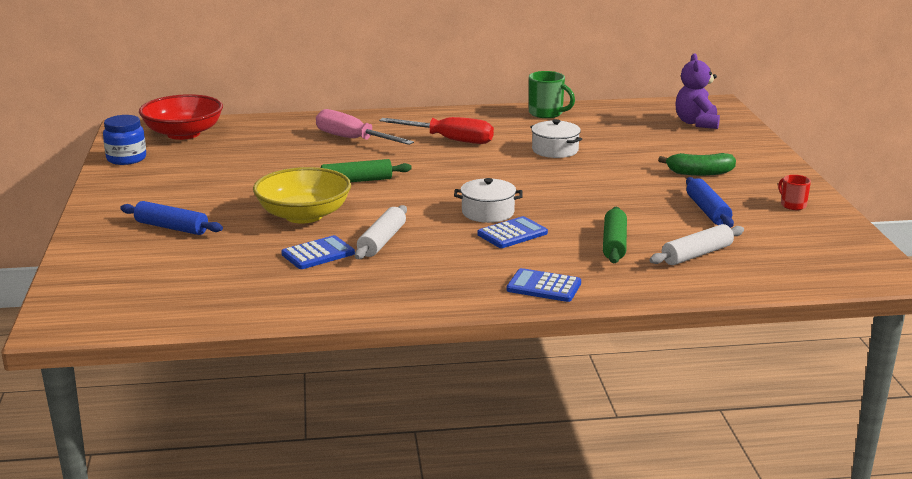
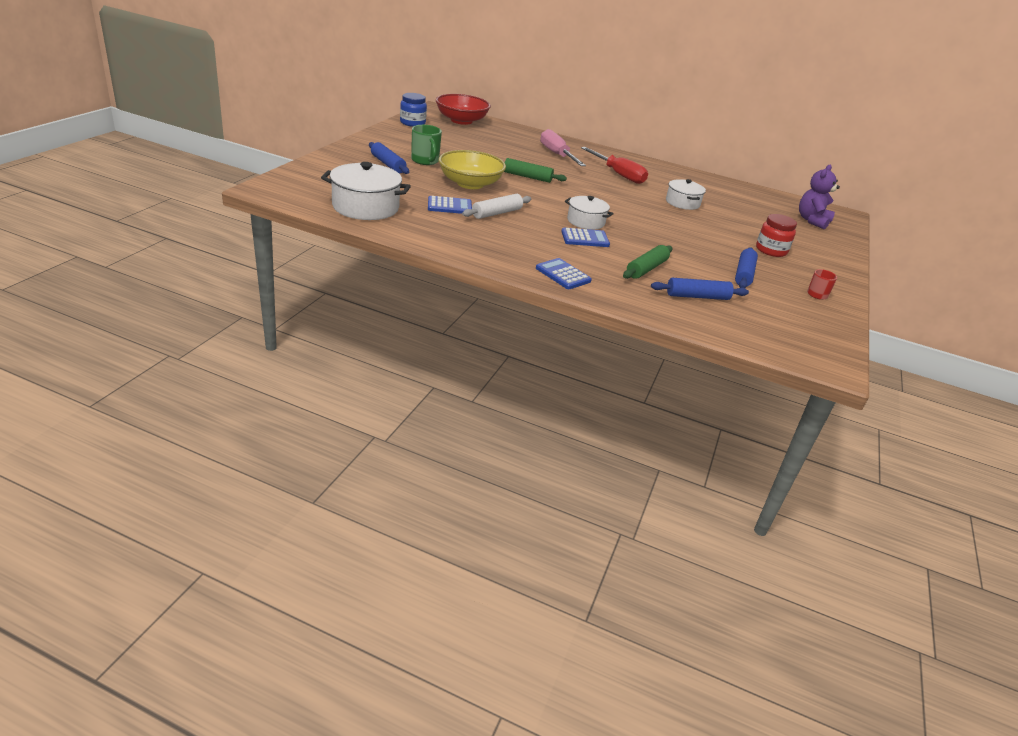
camera: 25 degrees right, 10 degrees up
green mug [529,71,575,118] -> green mug moved to [411,125,442,165]
white rolling pin [649,224,744,265] -> blue rolling pin [651,278,749,300]
green banana [658,153,736,176] -> red jar [756,214,797,257]
none -> white pot [321,162,411,220]

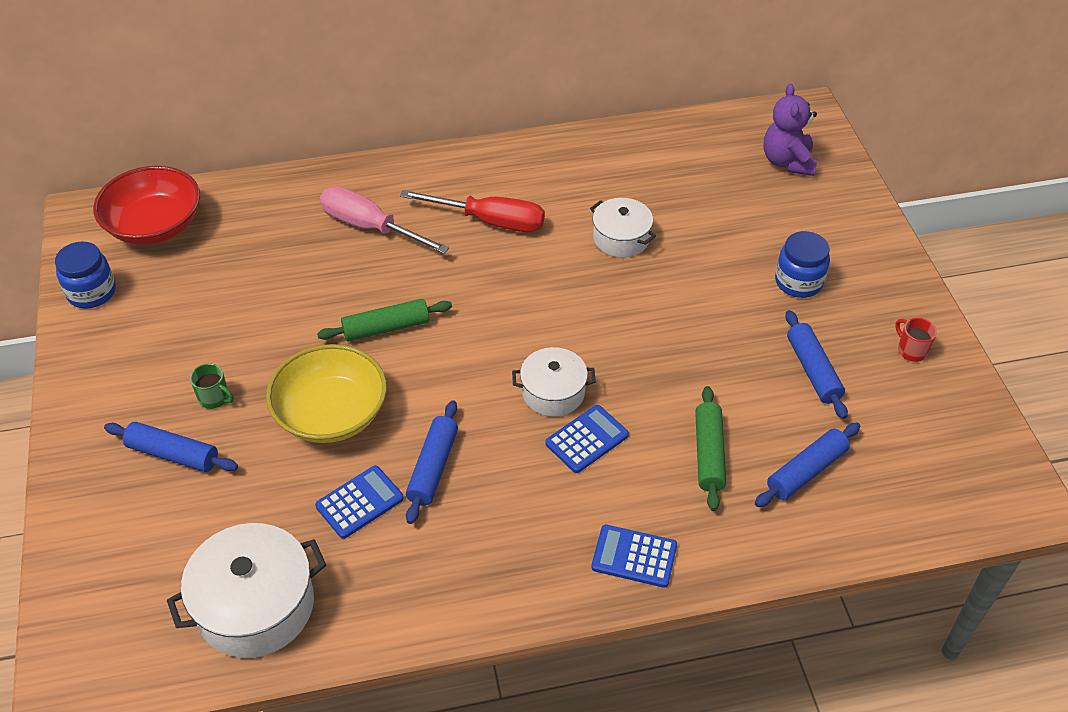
camera: 30 degrees left, 15 degrees up
green mug [411,125,442,165] -> green mug [190,363,234,409], size x0.61
white rolling pin [462,194,531,219] -> blue rolling pin [406,400,458,524]
red jar [756,214,797,257] -> blue jar [775,231,830,298]

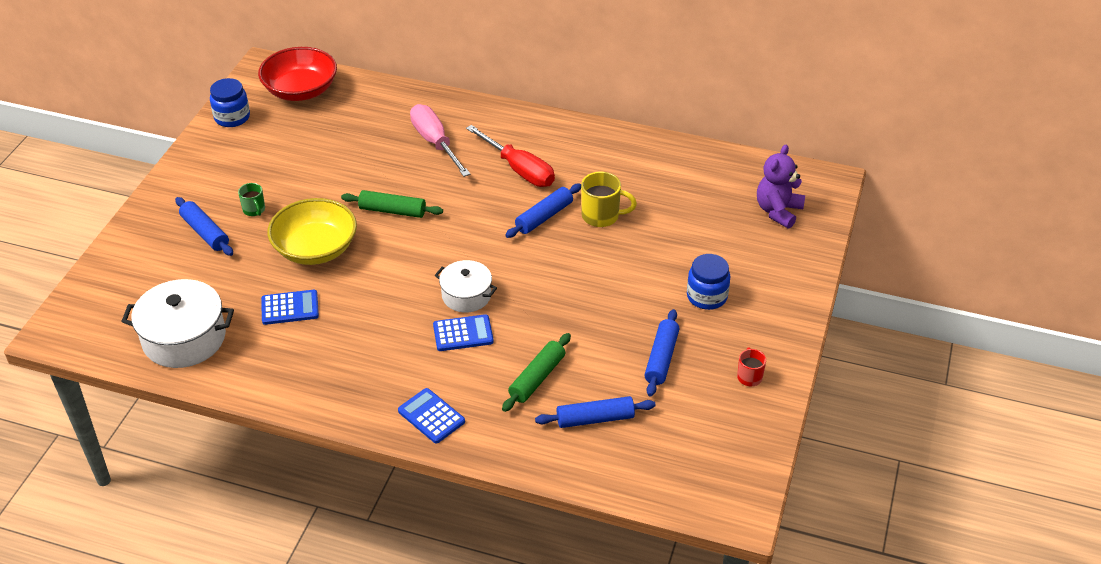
camera: 30 degrees right, 5 degrees down
blue rolling pin [406,400,458,524] -> blue rolling pin moved to [505,184,581,238]
white pot [590,198,656,258] -> yellow mug [581,172,637,227]

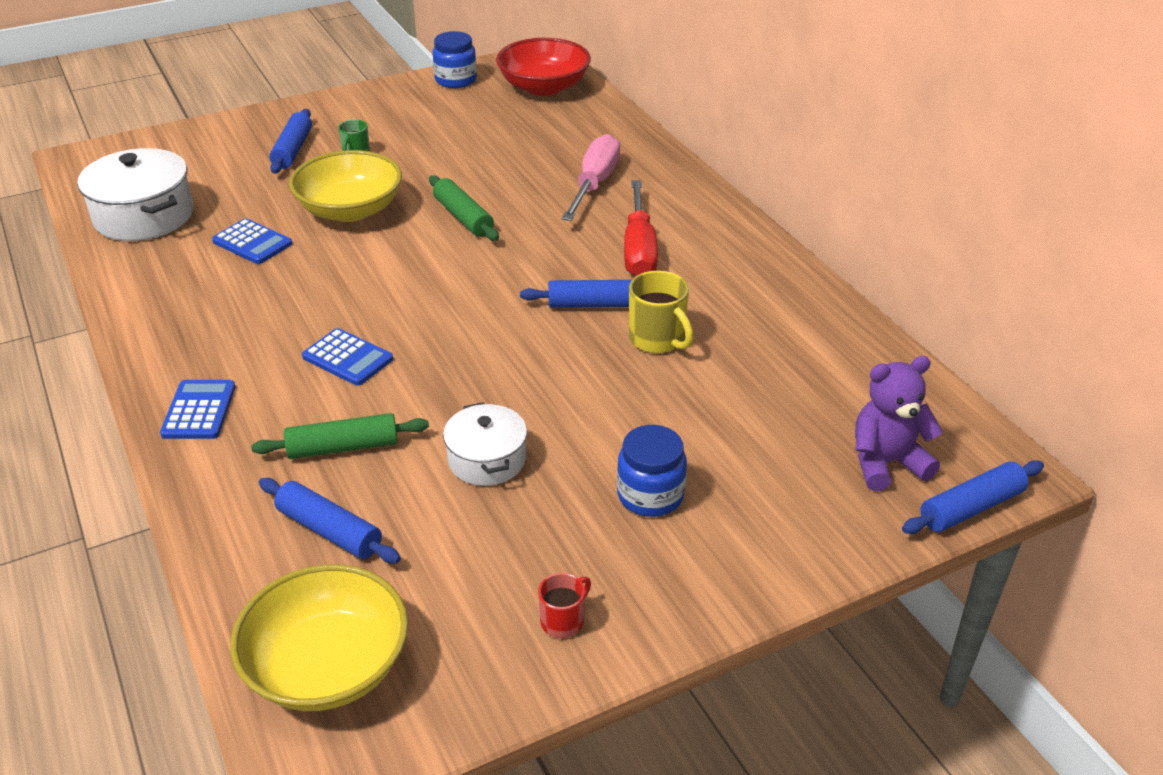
camera: 45 degrees right, 5 degrees down
white pot [435,260,497,313] -> white pot moved to [443,402,527,486]
blue rolling pin [644,309,679,396] -> blue rolling pin moved to [902,460,1044,534]
none -> yellow bowl [230,564,408,711]

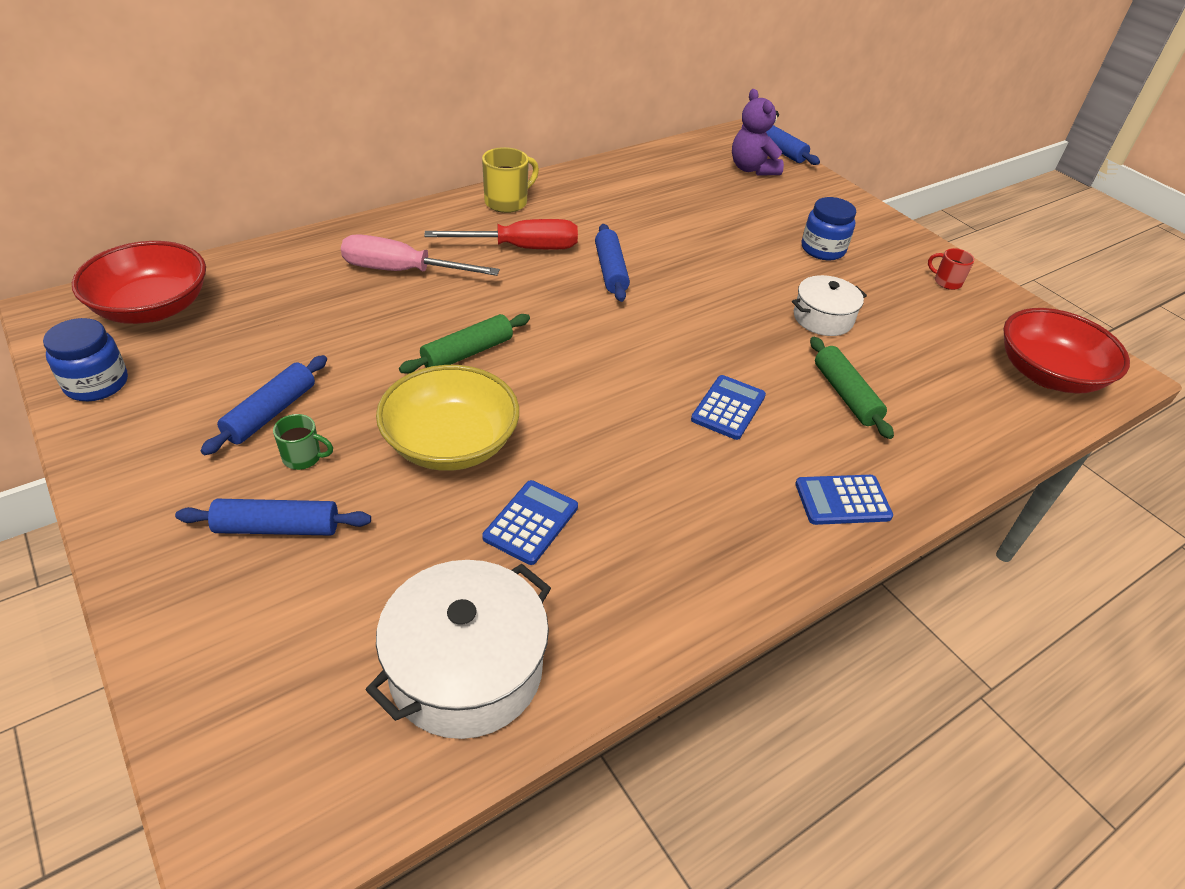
camera: 100 degrees left, 5 degrees up
yellow bowl [230,564,408,711] -> red bowl [1003,308,1130,394]
blue rolling pin [259,478,401,563] -> blue rolling pin moved to [200,355,327,455]
yellow mug [629,271,694,353] -> yellow mug moved to [482,147,539,213]

